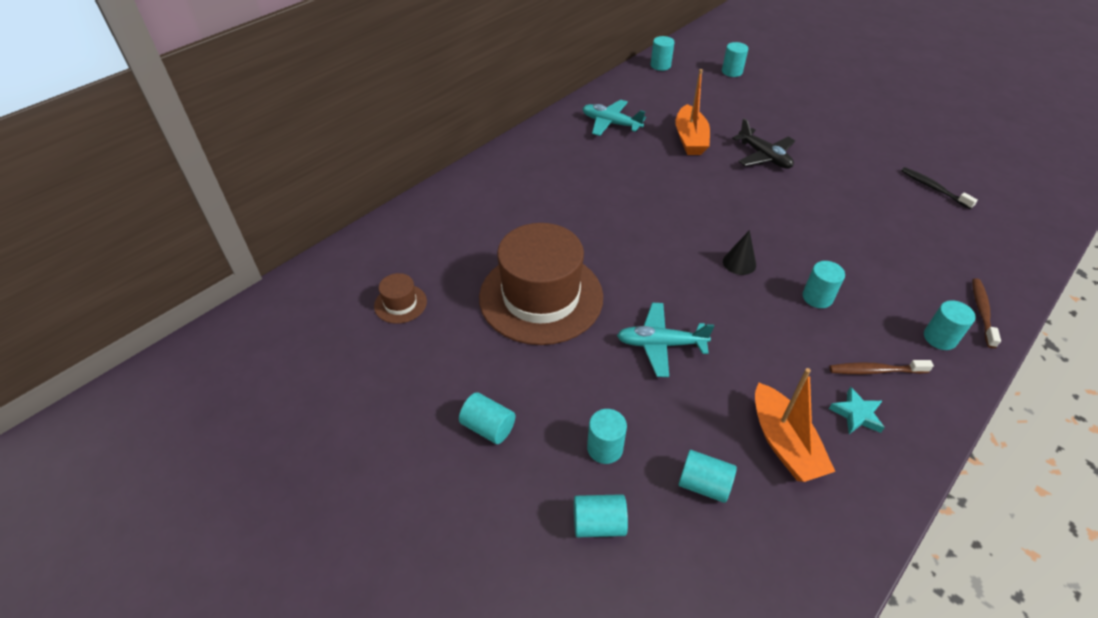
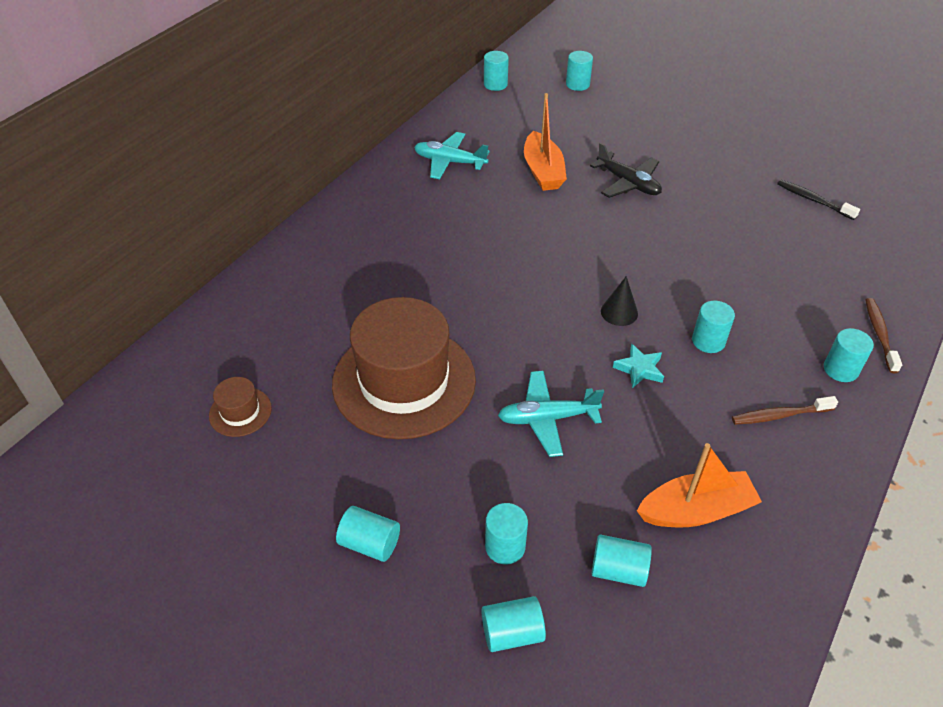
camera: 10 degrees left, 0 degrees up
orange boat [755,368,835,482] -> orange boat turned 75 degrees counterclockwise [637,443,762,527]
turquoise star [829,387,885,434] -> turquoise star moved to [613,344,664,388]

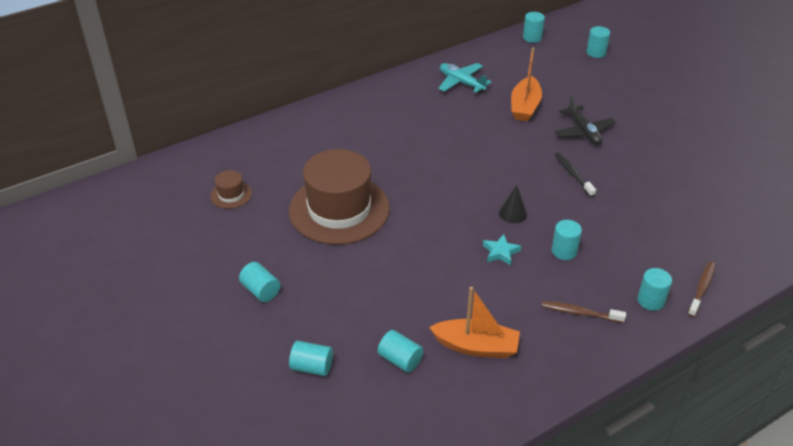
camera: 25 degrees right, 5 degrees down
turquoise cylinder [485,503,528,565] -> none
turquoise plane [498,371,604,457] -> none
black toothbrush [777,180,860,220] -> black toothbrush moved to [555,153,596,197]

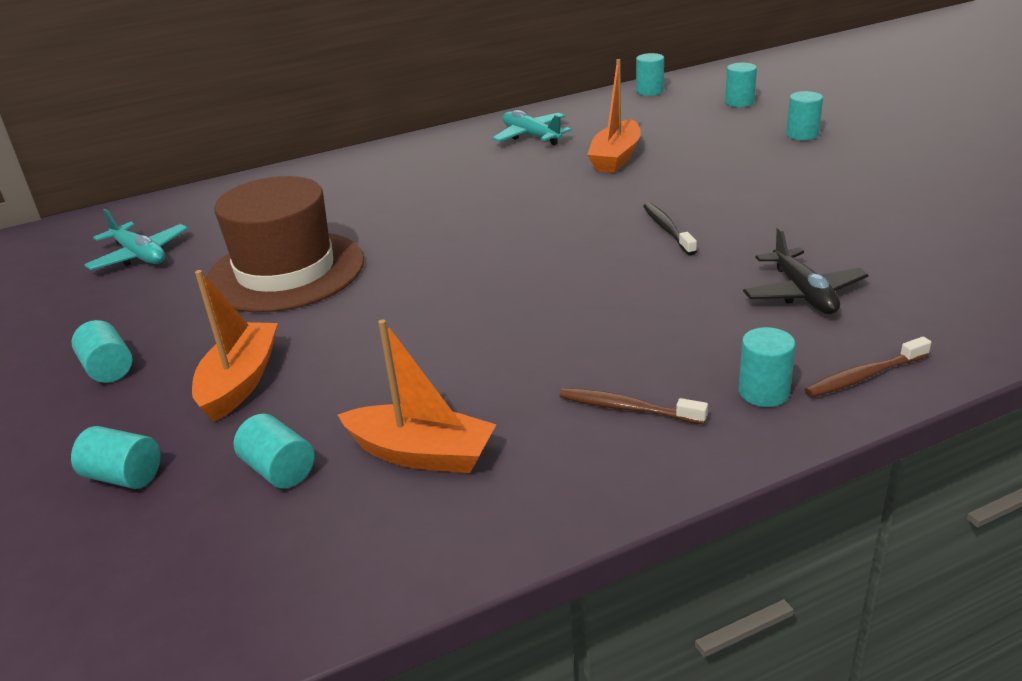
camera: 10 degrees right, 10 degrees down
brown hat [210,170,252,209] -> turquoise plane [84,209,188,270]
turquoise star [483,234,521,266] -> none
black cone [499,185,527,223] -> none
turquoise cylinder [552,220,582,260] -> turquoise cylinder moved to [786,91,823,140]
black plane [555,96,616,145] -> black plane moved to [743,227,868,314]
brown toothbrush [688,262,716,317] -> brown toothbrush turned 150 degrees counterclockwise [805,336,931,398]
none -> orange boat [192,270,278,422]

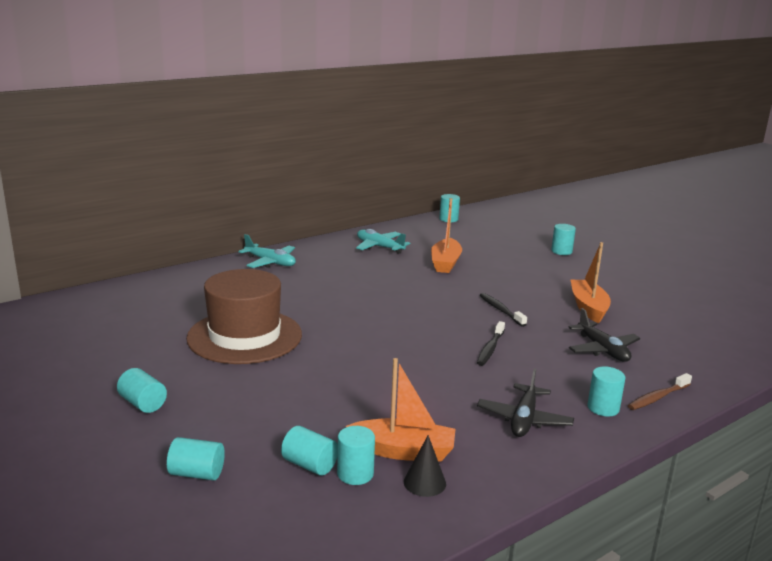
camera: 15 degrees left, 10 degrees down
turquoise plane [84,209,188,270] -> turquoise plane moved to [238,234,296,268]
orange boat [192,270,278,422] -> orange boat moved to [571,242,611,323]
brown toothbrush [559,388,708,424] -> black plane [477,368,574,437]
turquoise cylinder [725,63,757,107] -> turquoise cylinder moved to [337,426,375,485]
none -> black cone [404,435,446,497]
none -> black toothbrush [477,321,505,366]

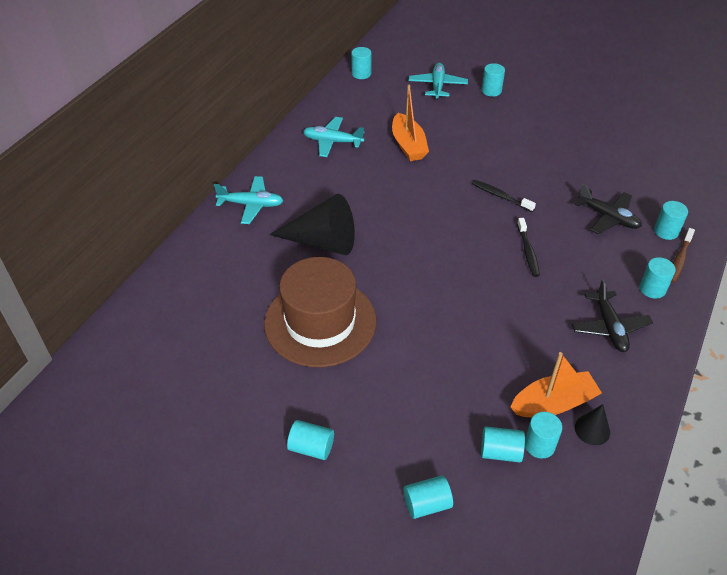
camera: 25 degrees left, 25 degrees up
orange boat [571,242,611,323] -> none
none -> black cone [270,194,355,255]
none -> turquoise plane [409,63,468,100]
none -> turquoise cylinder [654,201,688,240]

